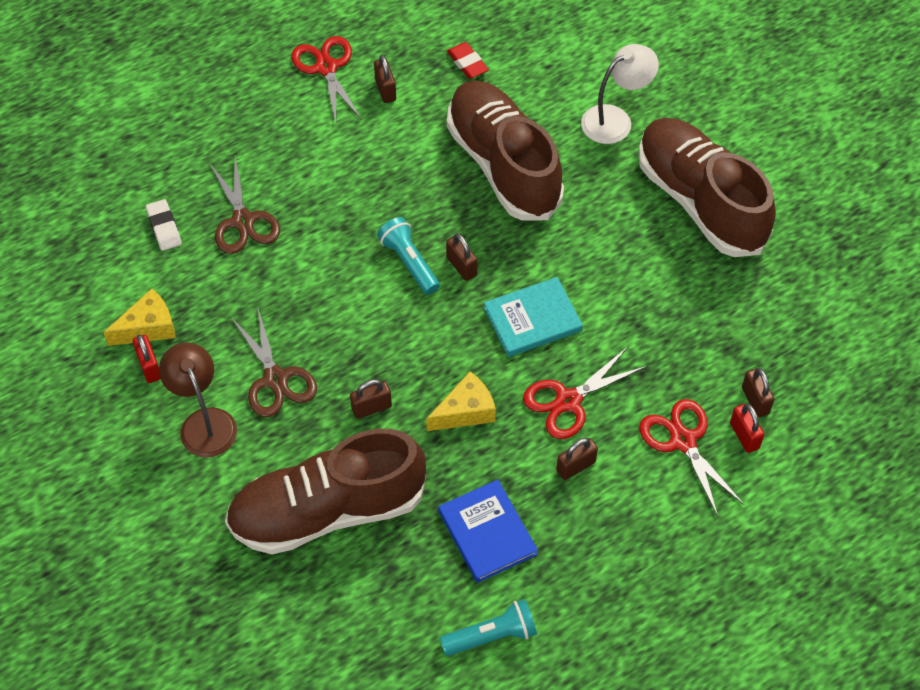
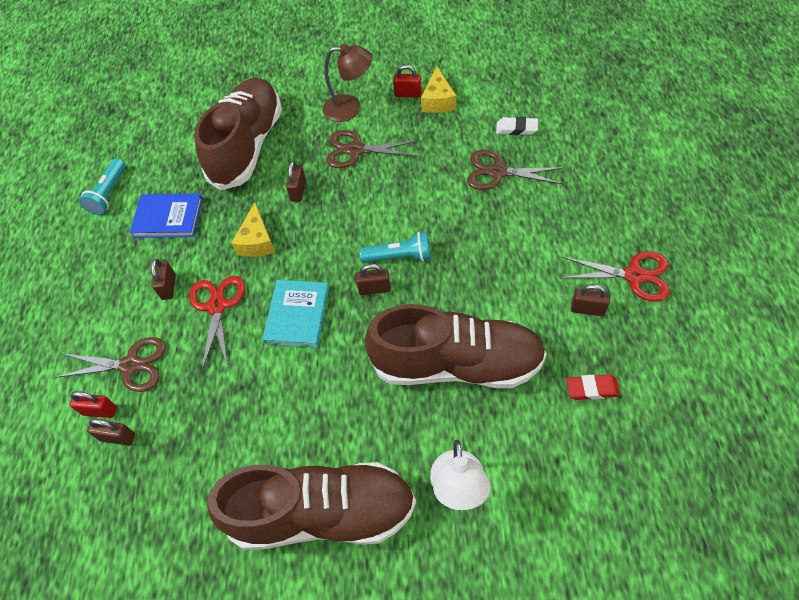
camera: 125 degrees right, 0 degrees up
red scissors [639,399,744,516] -> brown scissors [55,337,166,392]

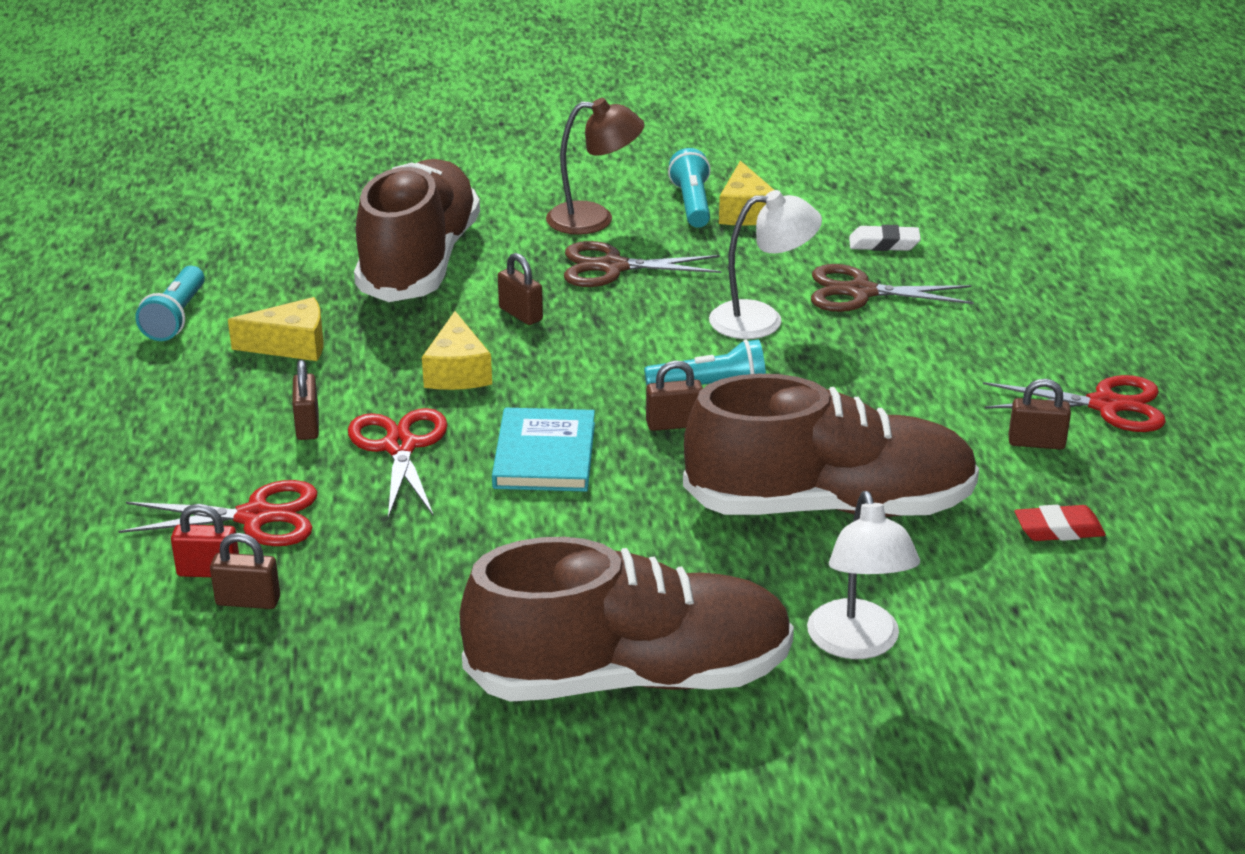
camera: 10 degrees left, 25 degrees down
brown scissors [55,337,166,392] -> red scissors [119,480,317,546]
blue book [130,194,203,238] -> yellow cheese [228,297,323,361]
brown padlock [286,161,306,202] -> brown padlock turned 45 degrees counterclockwise [498,253,543,325]
red padlock [393,65,422,97] -> turquoise flashlight [668,148,711,228]
none -> white lamp [709,190,822,339]

